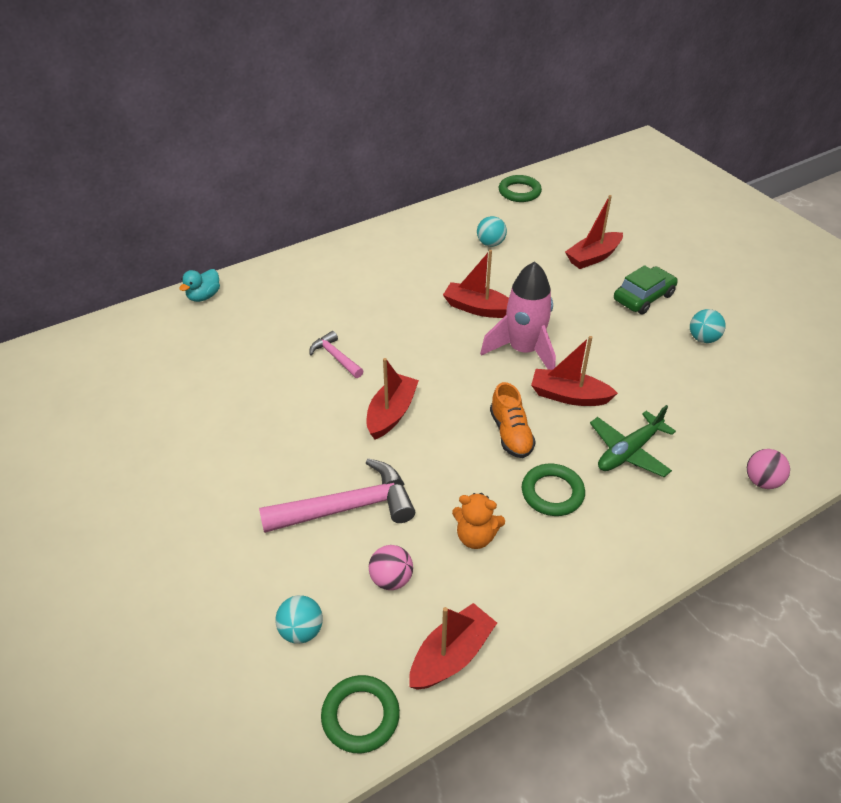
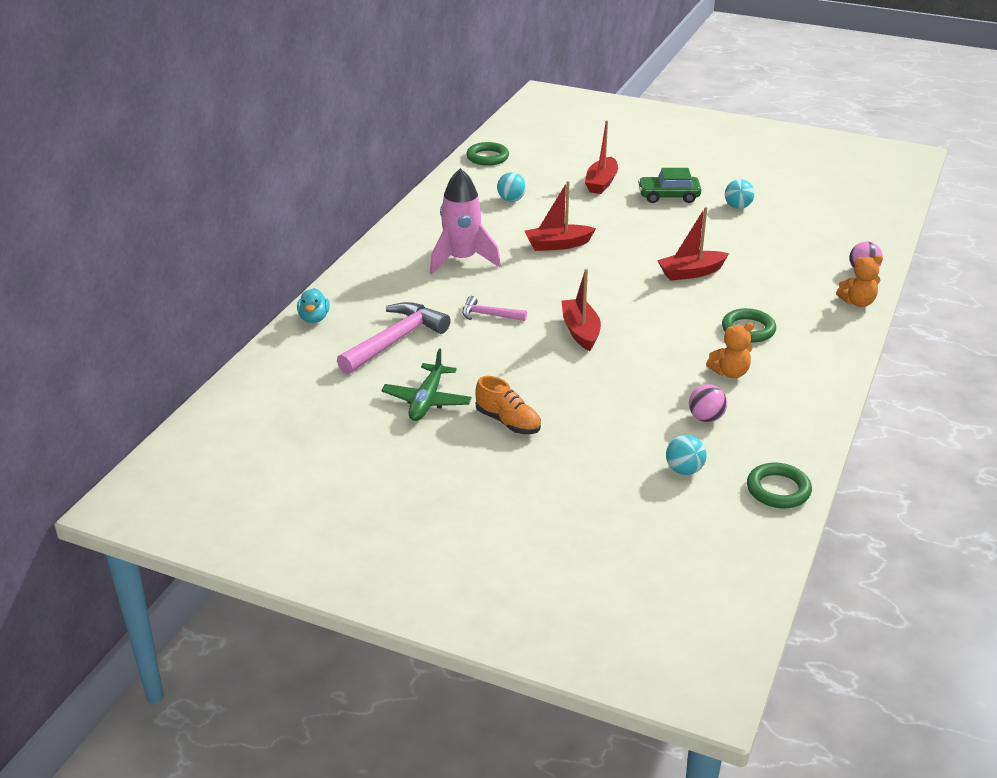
camera: 35 degrees left, 10 degrees down
pink hammer [259,458,415,533] -> pink hammer moved to [337,302,451,374]
red boat [409,603,497,690] -> none
pink rocket [480,261,556,370] -> pink rocket moved to [430,168,501,274]
orange shoe [490,382,536,458] -> orange shoe moved to [475,376,541,434]
green plane [590,405,676,477] -> green plane moved to [381,349,472,421]
green car [614,265,678,315] -> green car turned 105 degrees counterclockwise [638,168,701,203]
none -> orange teddy bear [836,255,883,307]

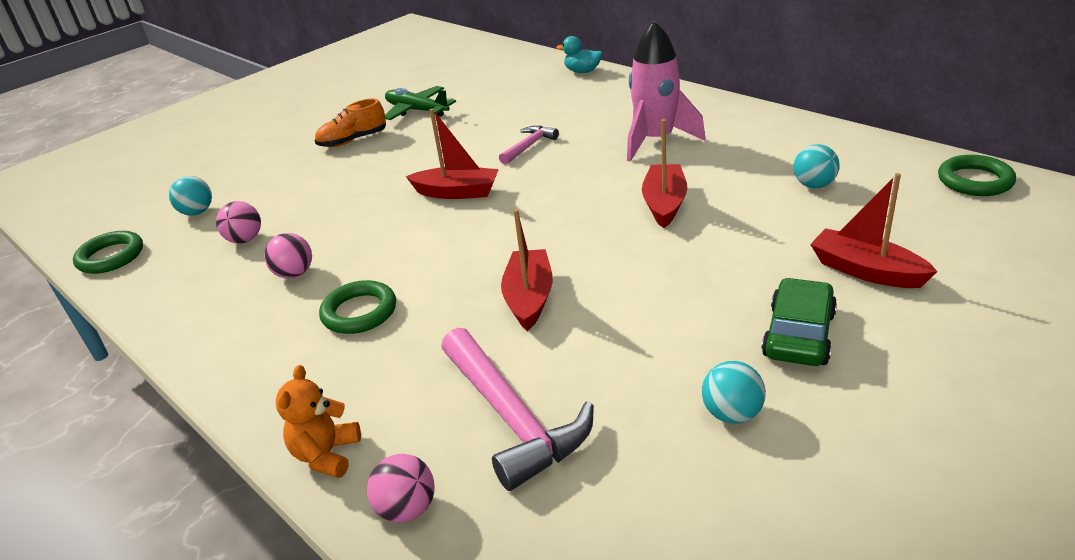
camera: 115 degrees right, 0 degrees up
pink hammer [337,302,451,374] -> pink hammer moved to [441,328,594,491]
orange teddy bear [706,322,754,378] -> pink ball [264,233,312,279]

